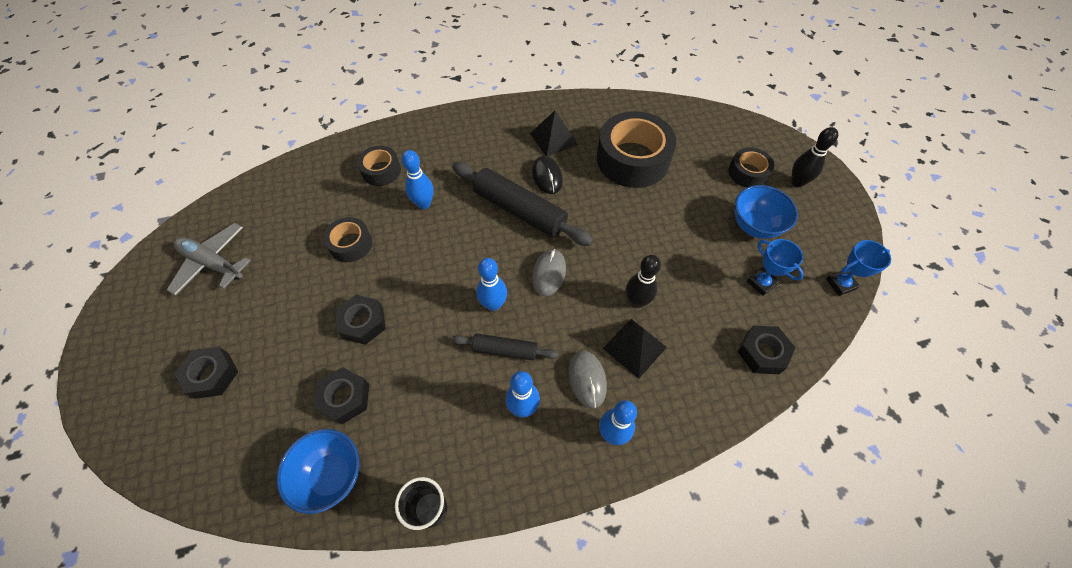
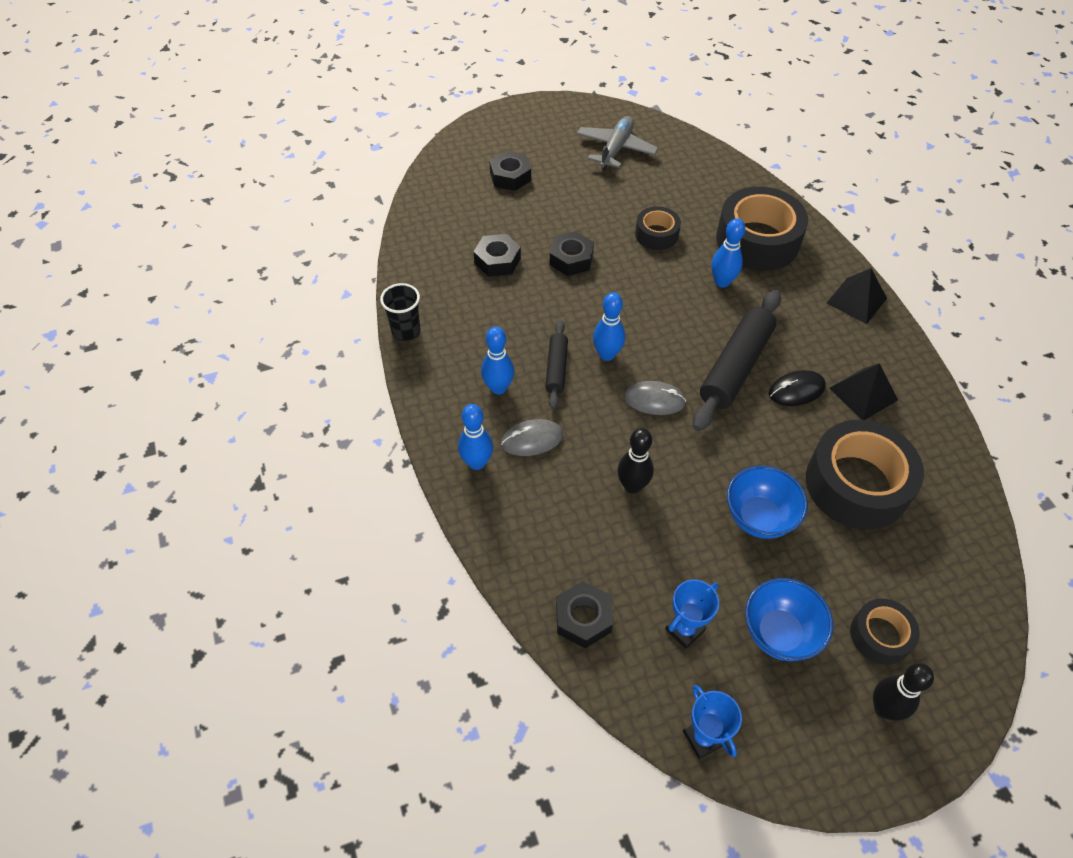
camera: 85 degrees right, 5 degrees down
blue bowl [277,429,359,514] -> blue bowl moved to [727,466,808,539]
black tape [357,146,401,186] -> black tape [716,187,808,271], size x1.90
black pyramid [603,319,667,379] -> black pyramid moved to [827,268,887,324]

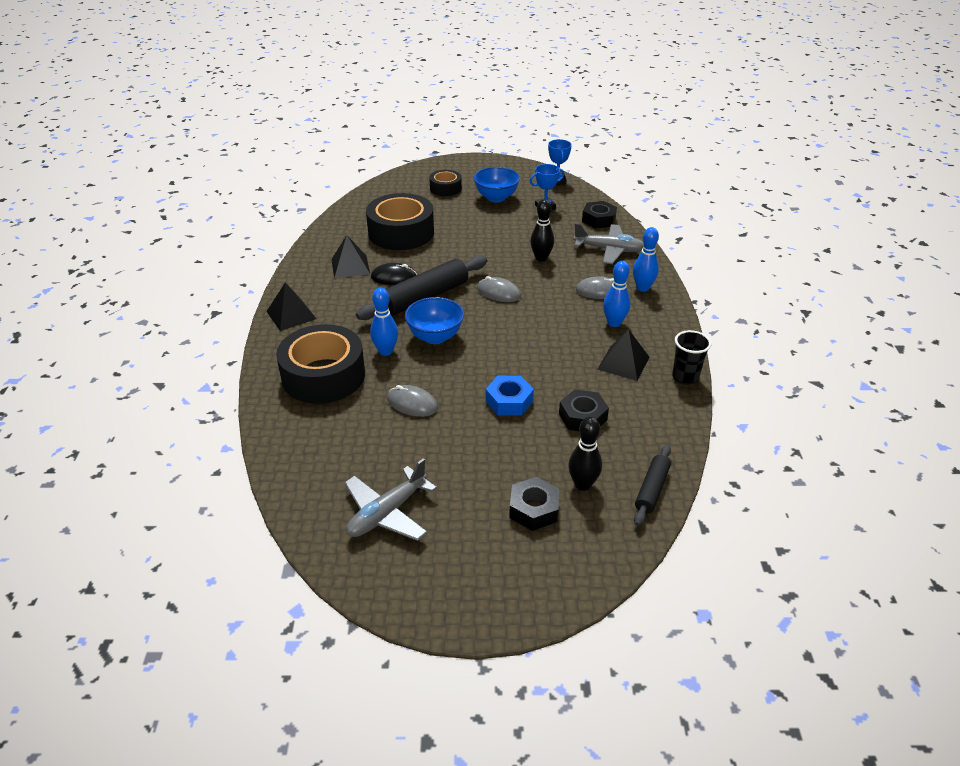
camera: 160 degrees left, 15 degrees down
black rolling pin [545,320,568,409] -> black rolling pin moved to [634,445,671,526]
black nut [550,231,594,276] -> blue nut [486,376,534,415]
blue bowling pin [593,292,625,361] -> none
black tape [635,206,681,250] -> grey mouse [387,385,438,417]
blue bowl [727,466,808,539] -> blue bowl moved to [405,297,464,344]
black bowling pin [873,663,934,721] -> black bowling pin moved to [568,416,602,491]
none -> grey plane [573,223,644,264]
none -> black pyramid [598,329,649,381]

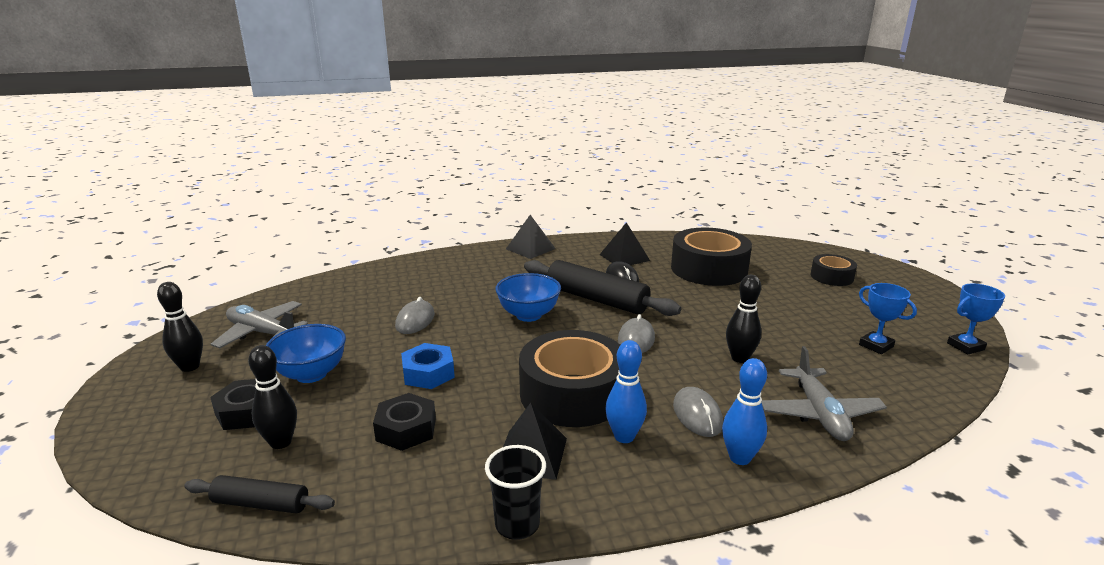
camera: 75 degrees right, 15 degrees down
black tape [276,324,365,404] -> black tape moved to [519,330,620,427]
blue bowling pin [370,287,398,356] -> none
blue bowl [474,167,520,202] -> blue bowl moved to [266,324,346,383]
black nut [582,201,617,229] -> none
none -> black bowling pin [157,282,203,372]

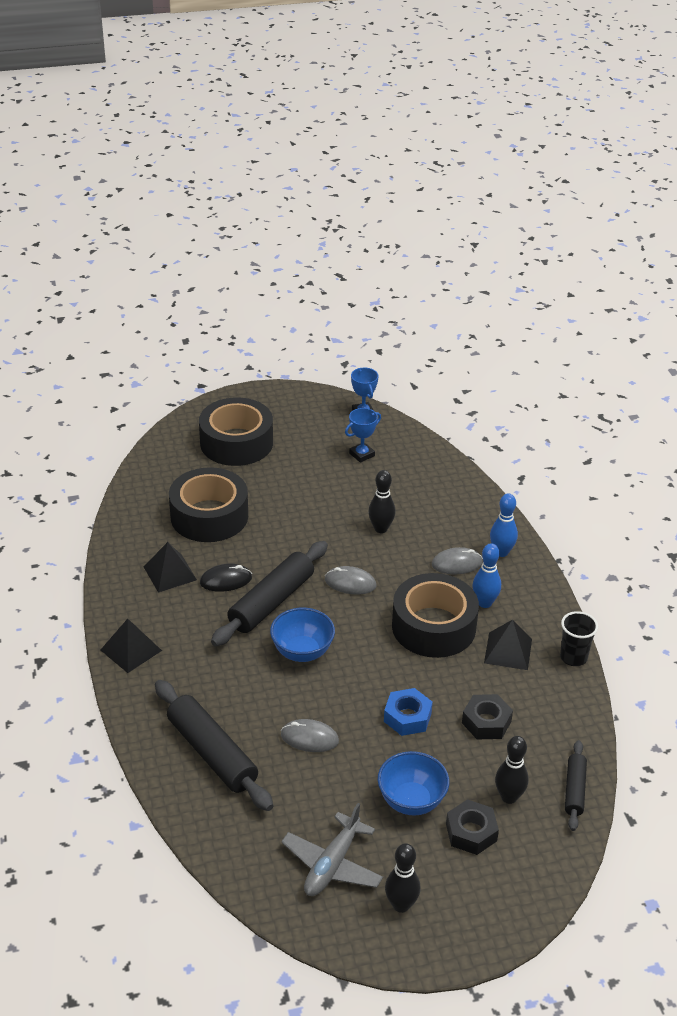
camera: 90 degrees left, 15 degrees up
grey plane [762,346,887,441] -> none
black tape [811,254,857,286] -> black tape [199,398,273,466], size x1.90
none -> black rolling pin [155,680,273,811]

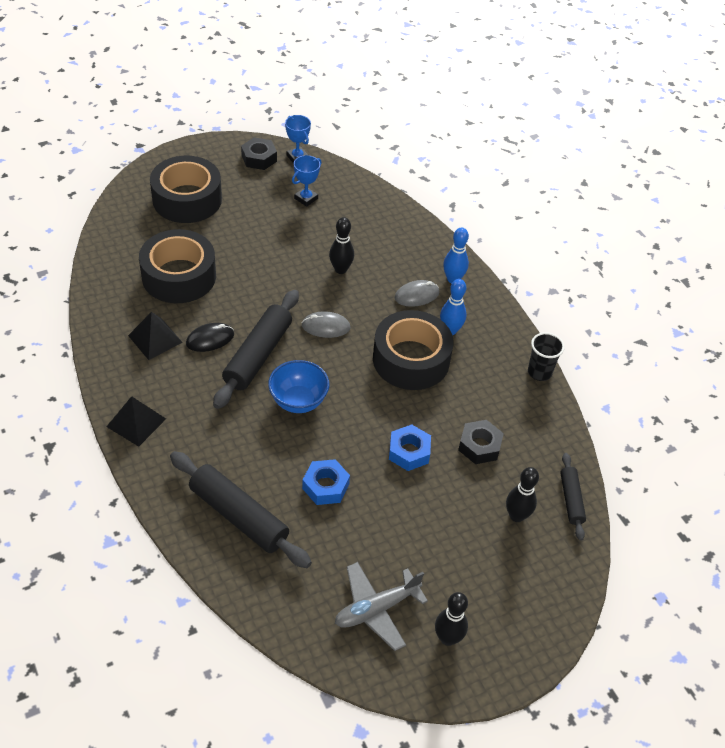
camera: 15 degrees left, 10 degrees up
grey mouse [281,719,339,752] -> blue nut [302,459,350,505]
grey plane [281,803,383,896] -> grey plane turned 45 degrees clockwise [335,562,428,651]
blue bowl [378,751,449,816] -> none
black nut [446,799,499,855] -> black nut moved to [241,137,277,170]
black pyramid [484,620,532,670] -> none

